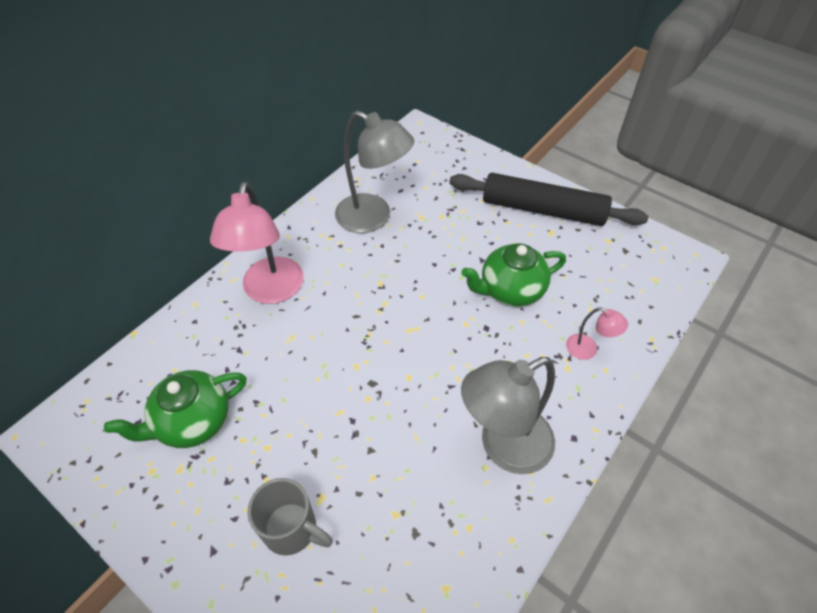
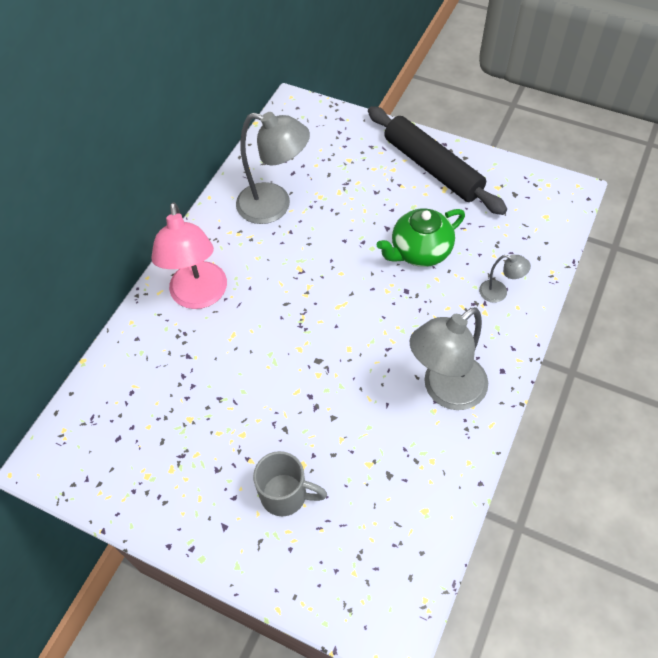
camera: 10 degrees left, 5 degrees up
green teapot [104,370,247,448] -> none
black rolling pin [449,173,649,226] -> black rolling pin turned 45 degrees clockwise [368,106,507,215]
pink lamp [566,308,628,360] -> grey lamp [479,254,531,303]

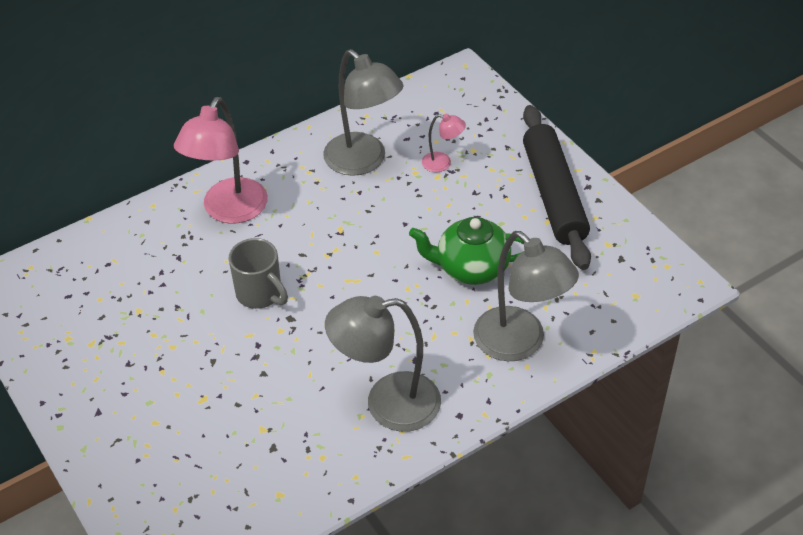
camera: 30 degrees right, 10 degrees down
grey mug [253,451,327,516] -> grey mug moved to [228,238,288,309]
grey lamp [479,254,531,303] -> grey lamp [473,231,579,361], size x2.13
none -> pink lamp [422,114,466,172]

